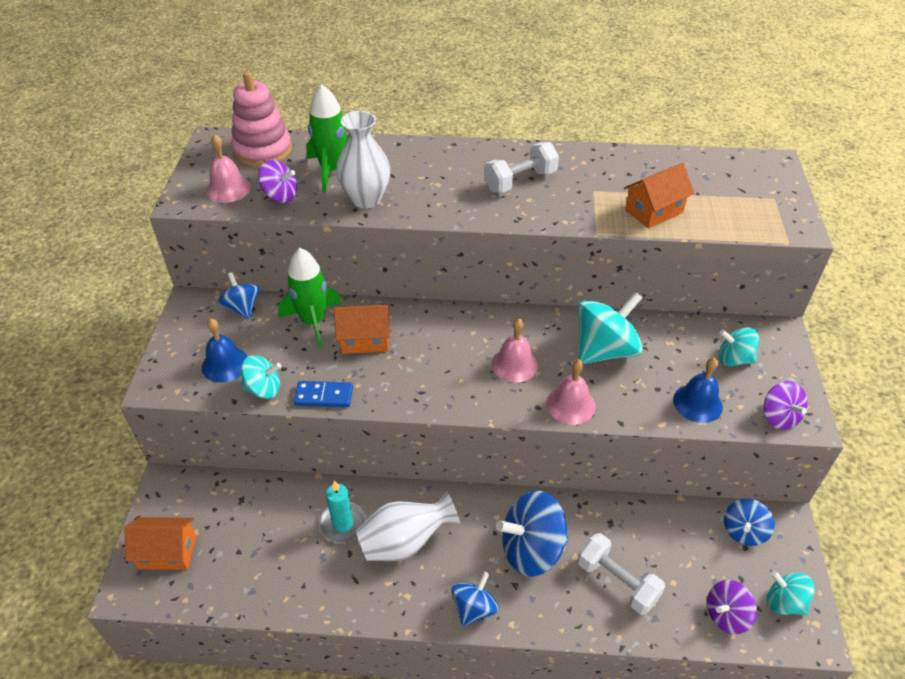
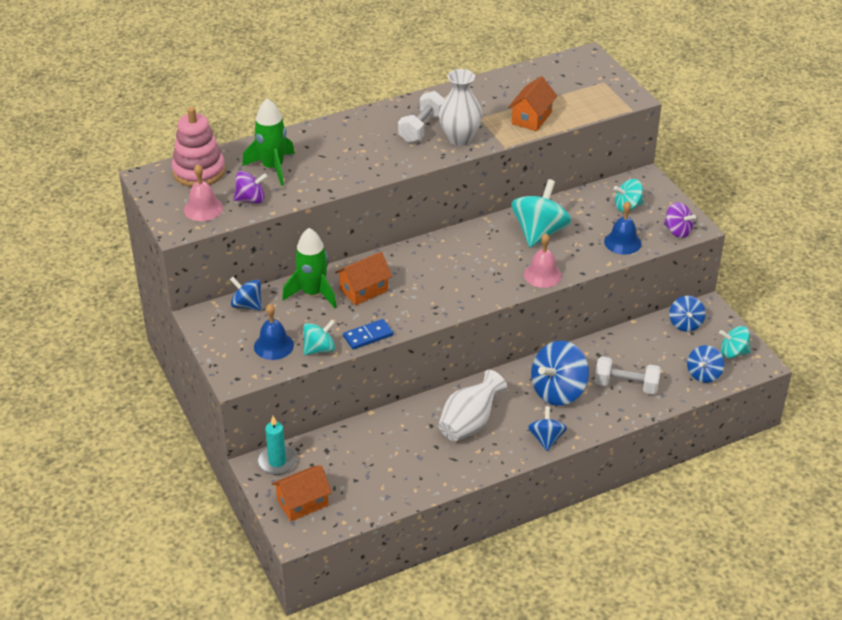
camera: 30 degrees left, 5 degrees down
turquoise candle [319,480,366,543] -> turquoise candle moved to [257,416,297,475]
white vase [336,111,390,208] -> white vase moved to [439,69,482,146]
pink bell [492,318,538,383] -> none
purple spinning top [707,580,757,634] -> blue spinning top [687,345,724,383]

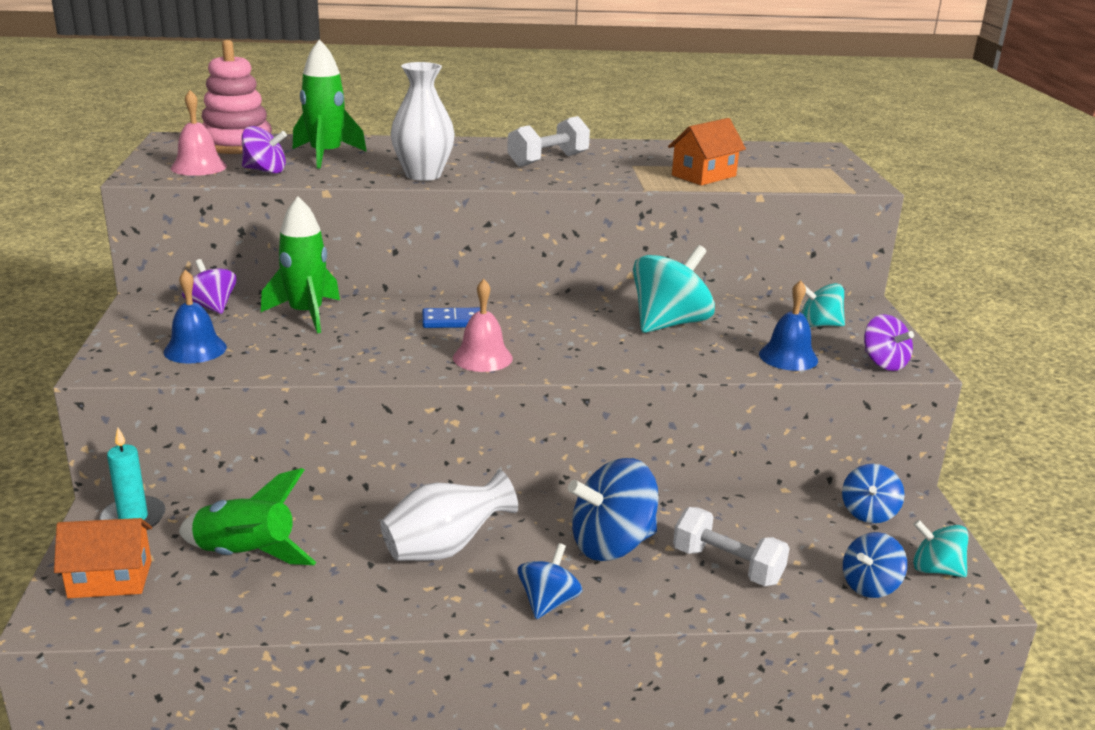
camera: 20 degrees right, 15 degrees down
blue spinning top [230,277,262,311] -> purple spinning top [182,259,236,314]
turquoise spinning top [303,320,335,355] -> none
orange house [335,252,392,306] -> none
blue domino [343,319,393,350] -> blue domino moved to [422,308,480,328]
white vase [439,69,482,146] -> white vase moved to [390,62,455,181]
pink bell [524,233,562,288] -> pink bell moved to [453,279,513,372]
none -> green rocket [179,468,316,565]

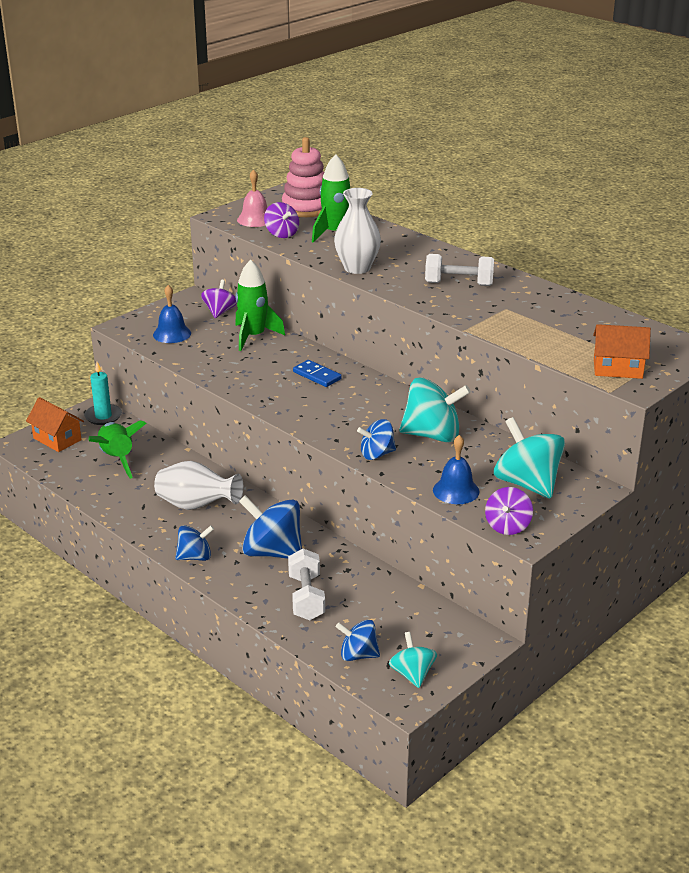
camera: 50 degrees right, 5 degrees up
pink bell [453,279,513,372] -> none
orange house [668,118,746,185] -> orange house moved to [593,324,651,379]
turquoise spinning top [802,283,845,327] -> turquoise spinning top [494,417,565,499], size x1.71
blue spinning top [842,464,905,523] -> blue spinning top moved to [357,419,396,460]

